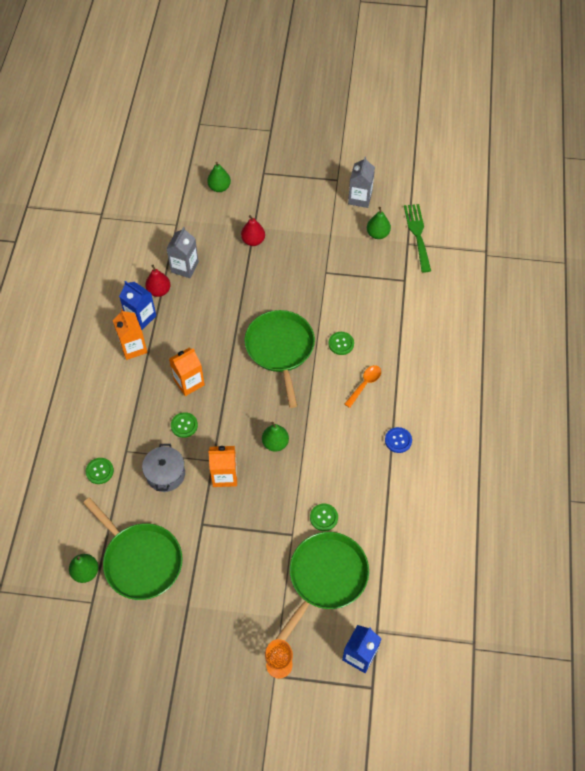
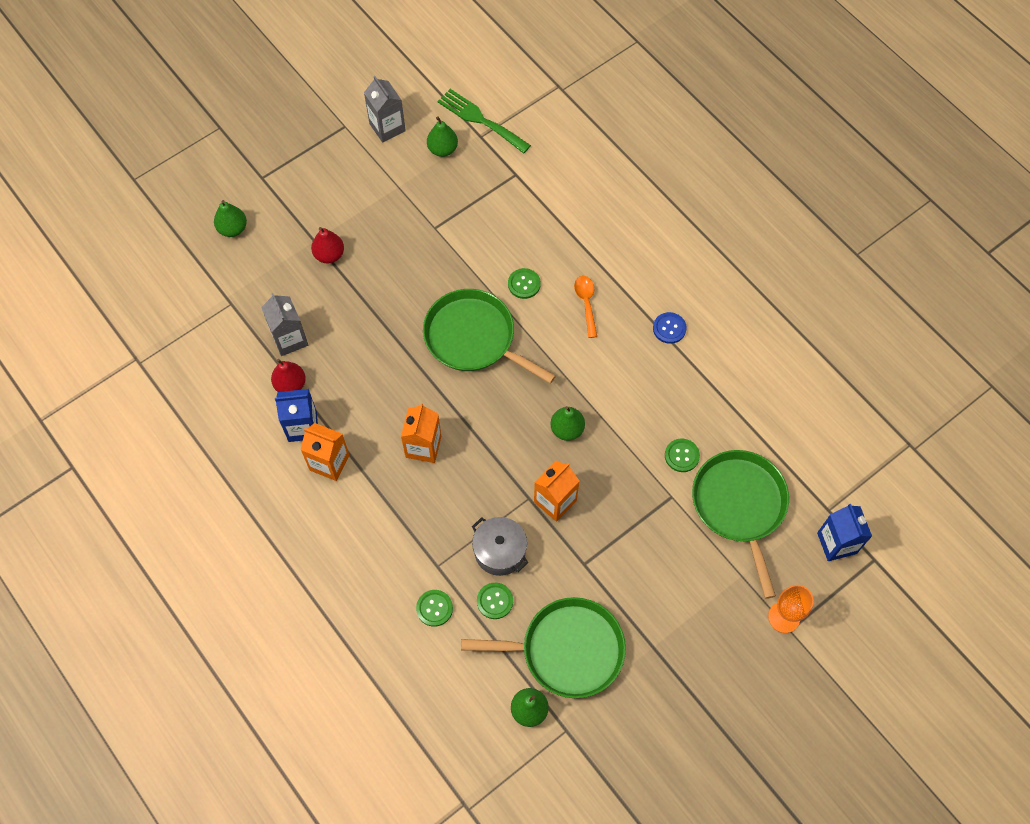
camera: 45 degrees left, 5 degrees up
green button [171,412,198,438] -> green button moved to [477,583,513,619]

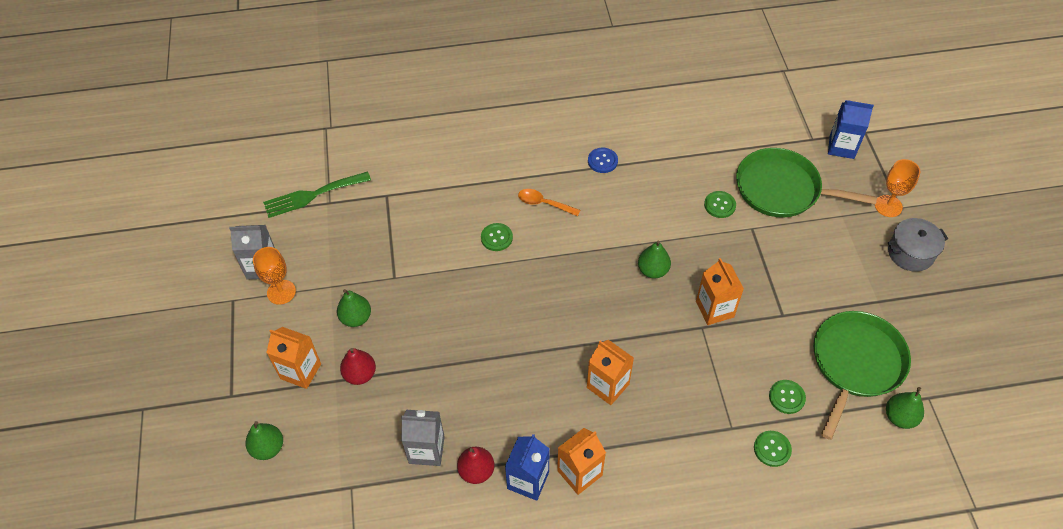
camera: 60 degrees left, 10 degrees down
green pan [423,289,556,384] -> none
green pear [427,116,458,157] -> green pear moved to [337,289,371,327]
grey pot [472,517,528,576] -> grey pot moved to [888,218,948,272]
none -> orange goblet [253,247,296,305]
none -> orange carton [266,327,321,389]

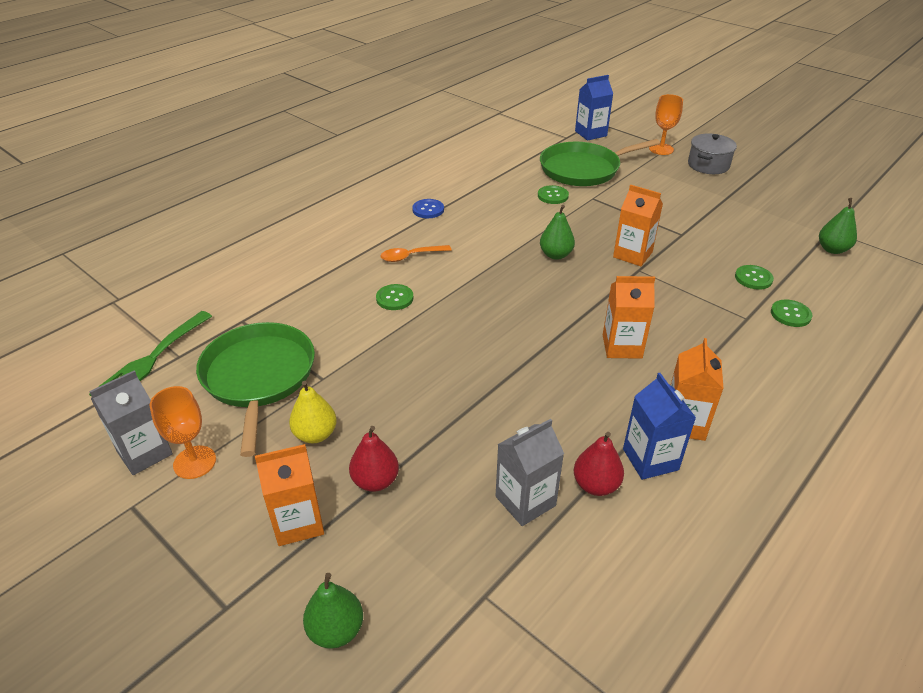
camera: 40 degrees left, 15 degrees down
green pear [337,289,371,327] -> yellow pear [289,381,337,443]
green pan [813,311,911,440] -> green pan moved to [196,322,315,457]

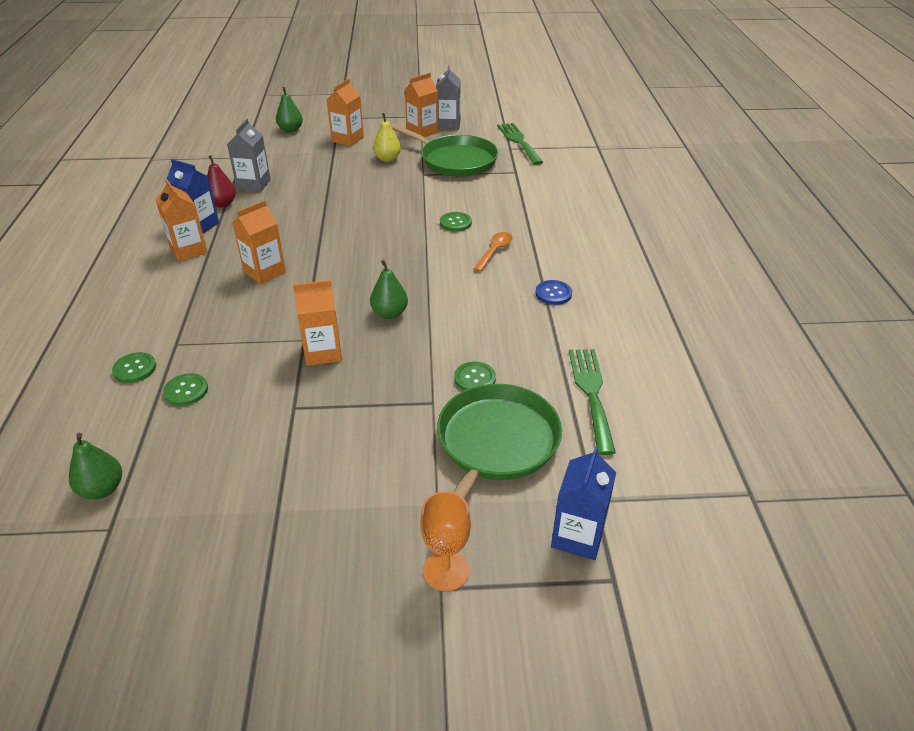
camera: 135 degrees right, 0 degrees up
orange goblet [150,386,216,479] -> orange carton [405,73,438,137]
red pear [349,426,399,492] -> none
grey pot [688,133,737,174] -> none
none -> green fork [569,349,616,455]

